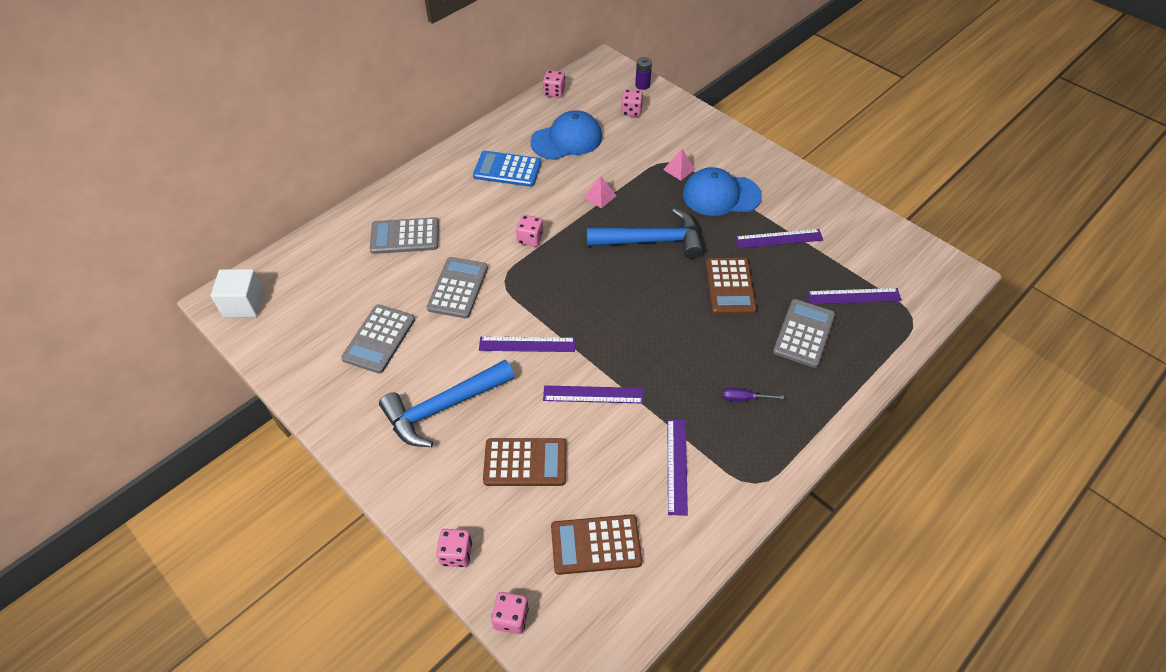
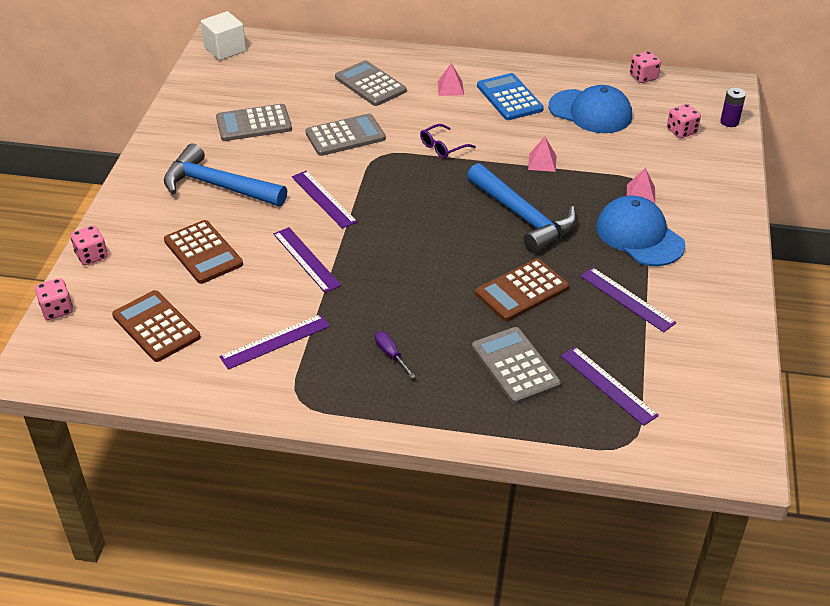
camera: 55 degrees right, 10 degrees down
pink dice [516,215,543,247] -> purple glasses [420,124,476,159]
grey calculator [773,299,835,368] -> grey calculator turned 105 degrees counterclockwise [472,327,561,404]
none -> pink pyramid [438,63,464,96]

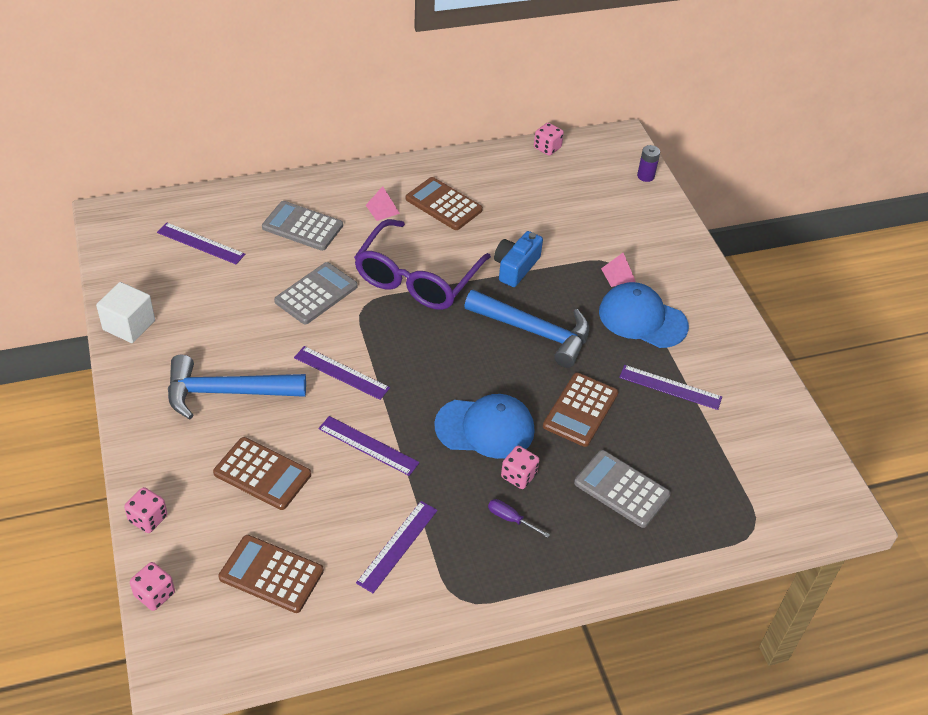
camera: 30 degrees left, 5 degrees up
white cube [201,11,246,60] -> white cube moved to [96,282,155,343]
grey calculator [216,104,292,141] -> none
purple glasses [420,124,476,159] -> purple glasses [354,219,491,310], size x2.45
blue calculator [477,73,544,120] -> brown calculator [406,177,483,230]
pink pyramid [528,137,557,172] -> blue camera [494,231,543,287]
blue cap [549,85,632,133] -> blue cap moved to [434,394,535,459]
purple ruler [561,347,659,426] -> purple ruler moved to [157,222,245,264]
pink dice [667,104,701,138] -> pink dice moved to [501,446,539,489]

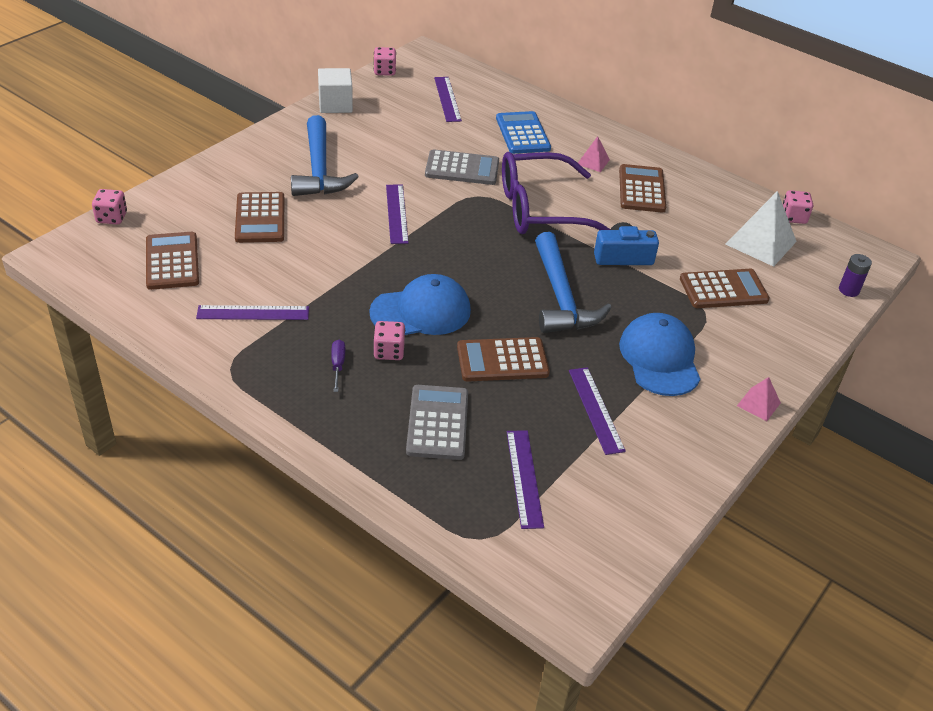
camera: 55 degrees right, 5 degrees down
pink dice [124,487,168,533] -> pink dice moved to [374,47,396,76]
blue hammer [168,355,306,419] -> blue hammer turned 150 degrees counterclockwise [291,115,359,196]
grey calculator [262,201,343,251] -> blue calculator [496,111,551,154]
purple ruler [318,416,420,476] -> purple ruler moved to [507,430,544,529]
blue cap [434,394,535,459] -> blue cap turned 75 degrees counterclockwise [369,274,471,335]
pink pyramid [601,253,636,287] -> pink pyramid moved to [737,377,781,421]
none -> brown calculator [680,269,770,308]
none -> white pyramid [725,191,797,267]

